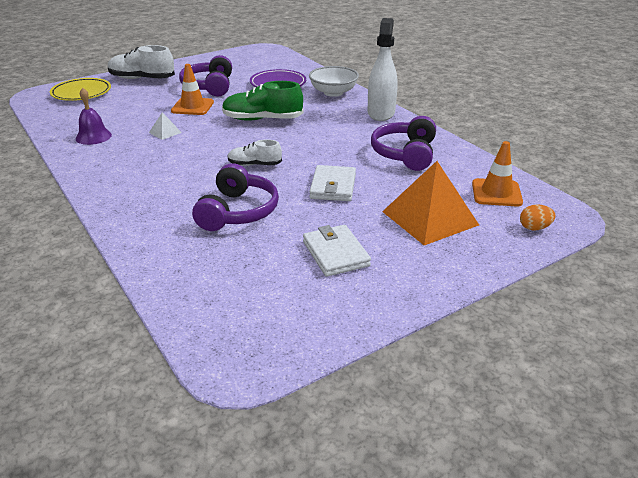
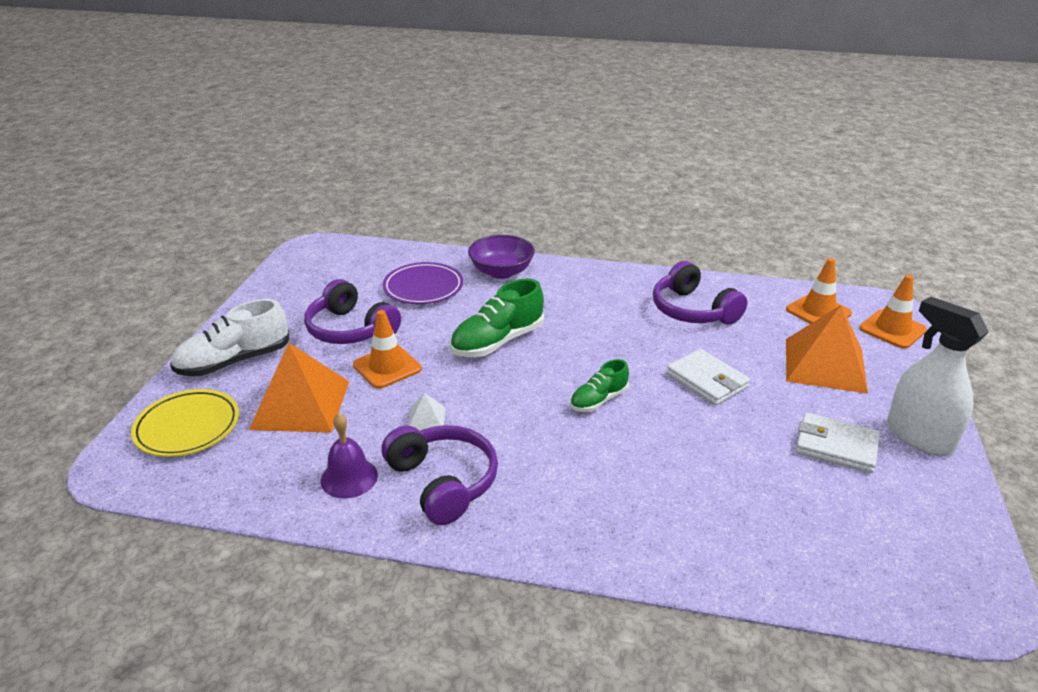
camera: 45 degrees left, 0 degrees up
purple headphones [192,163,279,231] -> purple headphones moved to [382,425,498,525]
white shoe [227,139,282,166] -> green shoe [570,359,629,412]
white bowl [309,66,359,97] -> purple bowl [468,235,535,279]
white spray bottle [368,18,398,121] -> white spray bottle moved to [887,297,989,455]
orange egg [520,204,556,231] -> orange traffic cone [859,275,927,349]
none -> orange pyramid [249,343,349,433]

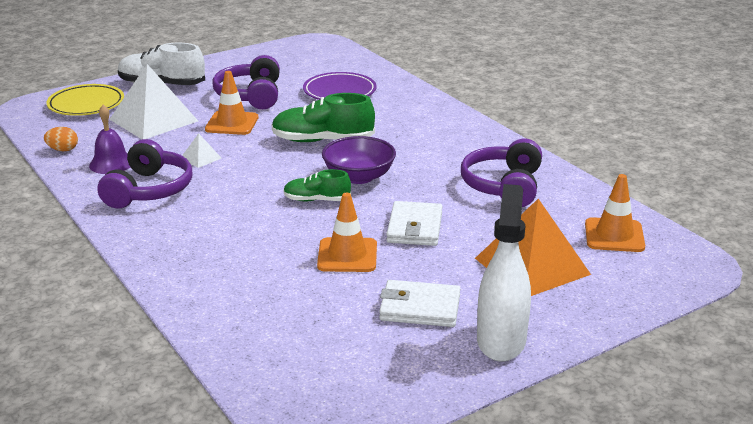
camera: 45 degrees right, 5 degrees down
orange pyramid [249,343,349,433] -> white pyramid [109,64,198,139]
purple bowl [468,235,535,279] -> purple bowl moved to [322,136,396,184]
white wallet [795,413,880,473] -> white wallet turned 60 degrees counterclockwise [379,280,460,327]
orange traffic cone [859,275,927,349] -> orange traffic cone moved to [317,193,377,272]
none -> orange egg [44,127,78,151]

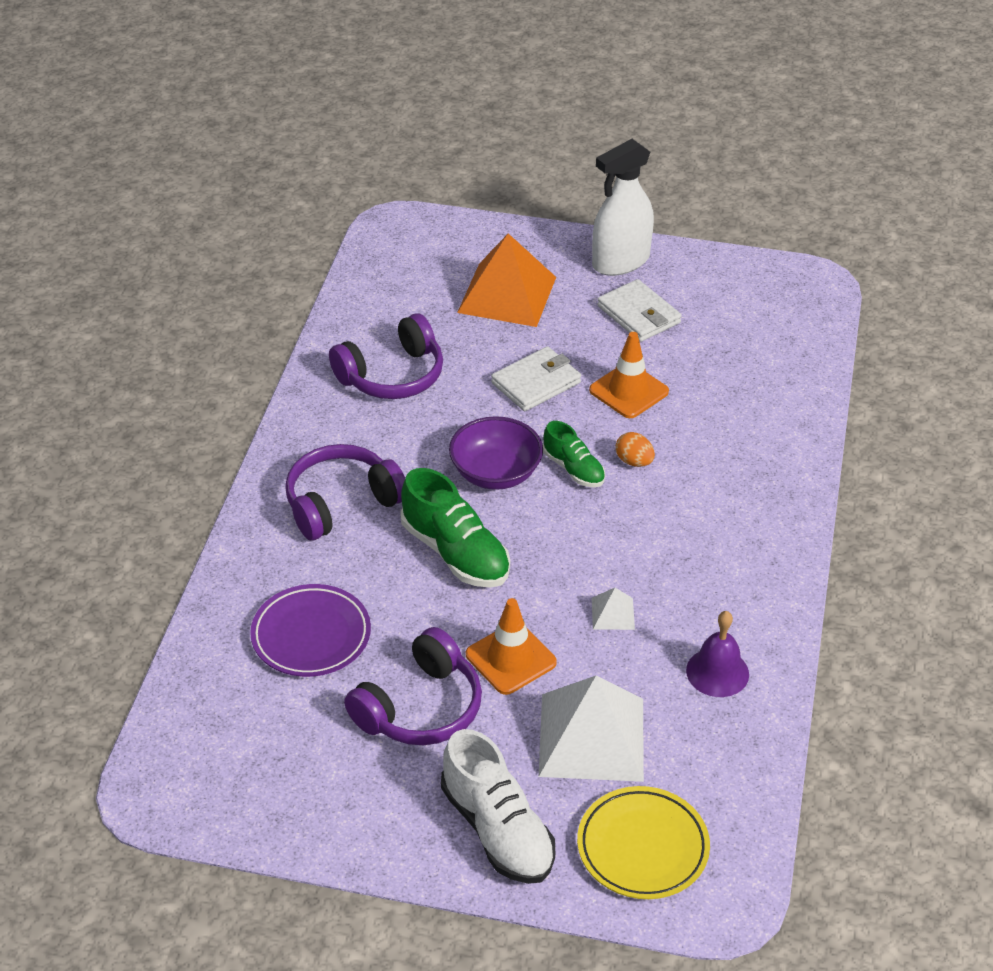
camera: 135 degrees left, 15 degrees up
orange egg [44,127,78,151] -> orange egg moved to [616,432,655,467]
purple headphones [97,139,192,208] -> purple headphones moved to [285,444,405,540]
orange traffic cone [585,174,645,252] -> none

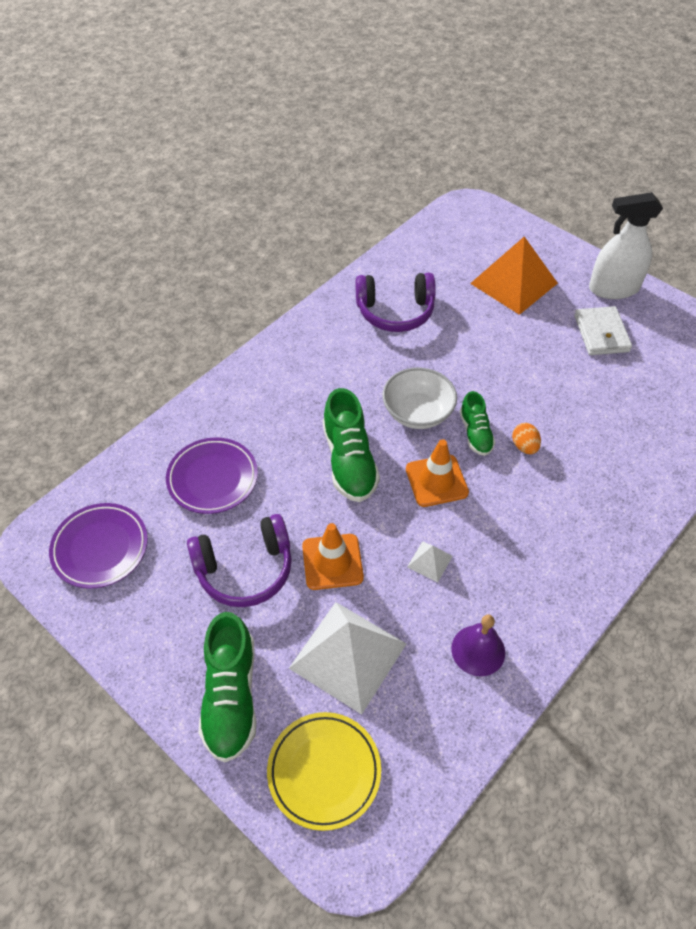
camera: 30 degrees right, 10 degrees up
purple headphones [285,444,405,540] -> none
white shoe [441,729,555,884] -> green shoe [199,612,257,763]
purple bowl [449,416,543,490] -> white bowl [382,368,457,429]
white wallet [491,346,581,411] -> none
orange traffic cone [589,332,669,418] -> orange traffic cone moved to [406,439,469,507]
none -> purple plate [49,503,148,589]

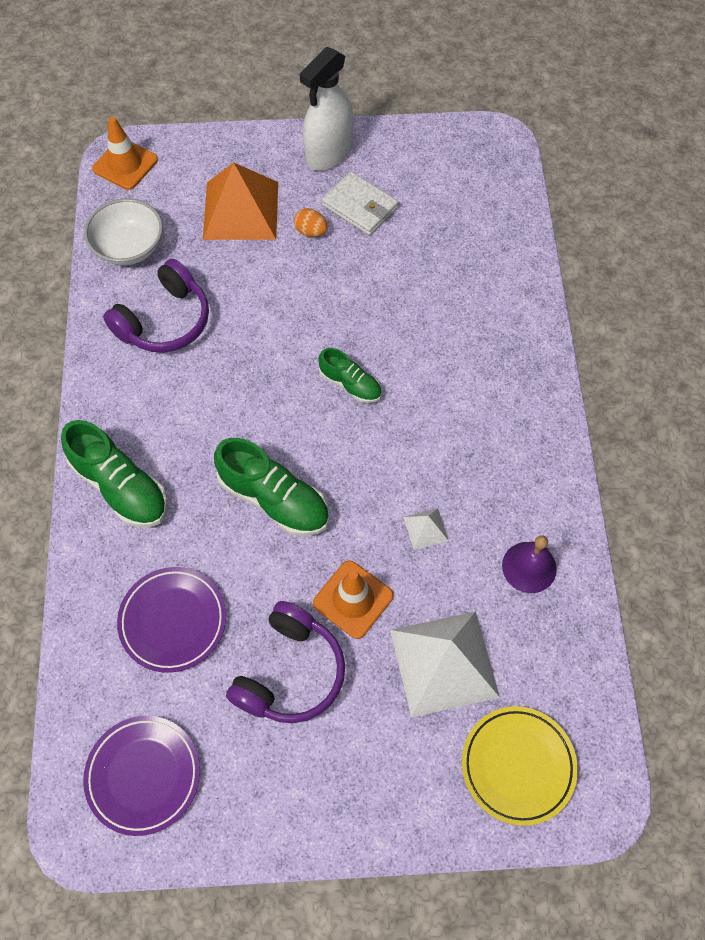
camera: 45 degrees left, 10 degrees up
green shoe [199,612,257,763] -> green shoe moved to [61,420,167,527]
white bowl [382,368,457,429] -> white bowl moved to [84,199,163,265]
orange traffic cone [406,439,469,507] -> orange traffic cone moved to [92,117,158,190]
orange egg [512,423,541,454] -> orange egg moved to [294,208,328,237]

